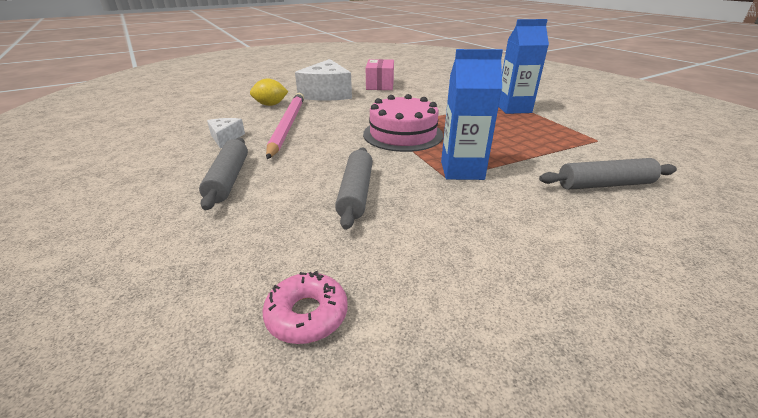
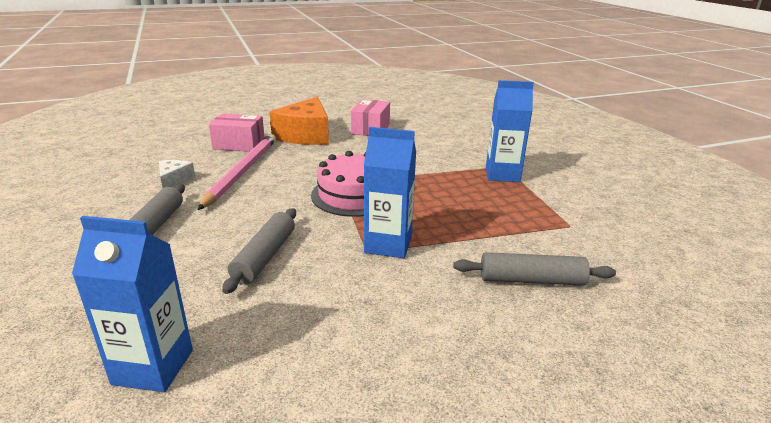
camera: 10 degrees right, 5 degrees down
yellow lemon [250,79,289,106] -> pink box [209,113,265,152]
pink donut [262,271,348,344] -> blue carton [72,216,193,392]
white cheese [295,59,352,100] -> orange cheese [269,97,329,145]

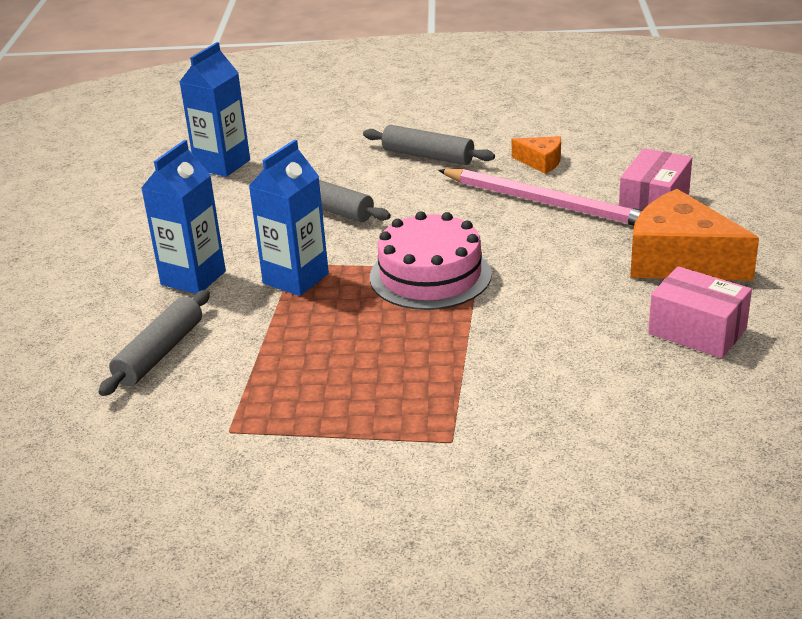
camera: 115 degrees right, 5 degrees up
white cheese [159,160,195,188] -> orange cheese [512,136,561,174]
blue carton [486,80,534,182] -> blue carton moved to [141,140,226,294]

